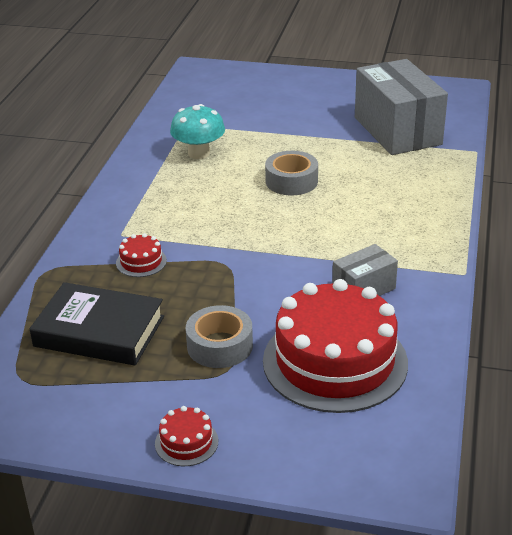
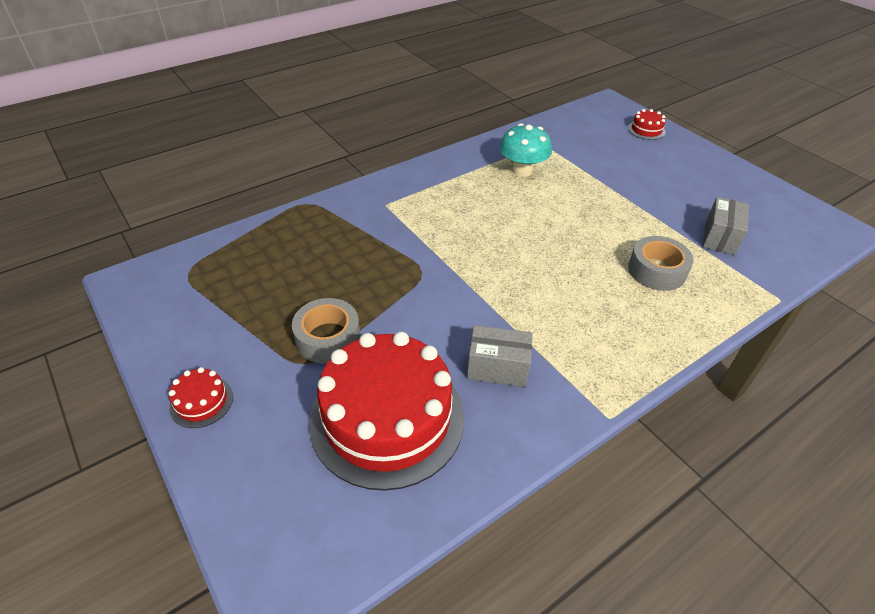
camera: 40 degrees right, 10 degrees up
black book [30,282,164,366] -> none
red cake [116,233,167,277] -> red cake moved to [628,109,666,140]
grey tape [265,151,318,195] -> grey tape moved to [628,236,694,291]
grey box [355,59,448,155] -> grey box [703,197,749,255], size x0.50

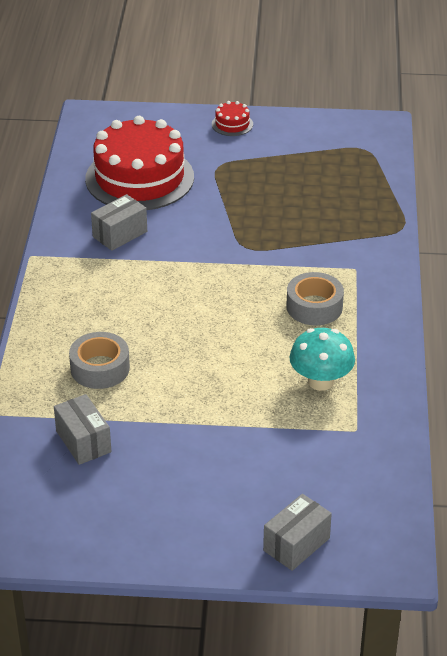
camera: 130 degrees right, 5 degrees down
grey tape [292,298,360,364] -> grey tape moved to [287,272,344,325]
red cake [628,109,666,140] -> grey box [263,494,332,571]

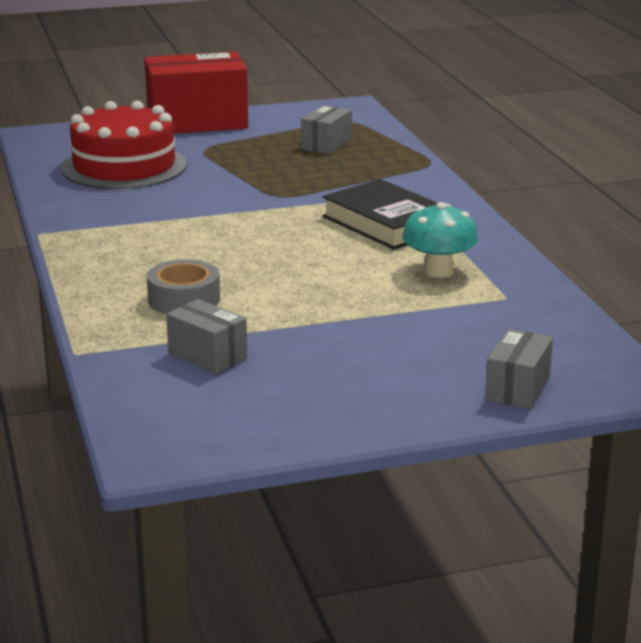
camera: 20 degrees left, 15 degrees down
grey box [91,194,147,251] -> grey box moved to [301,105,352,154]
red cake [212,101,253,136] -> red box [144,52,248,134]
grey tape [287,272,344,325] -> black book [323,179,437,250]

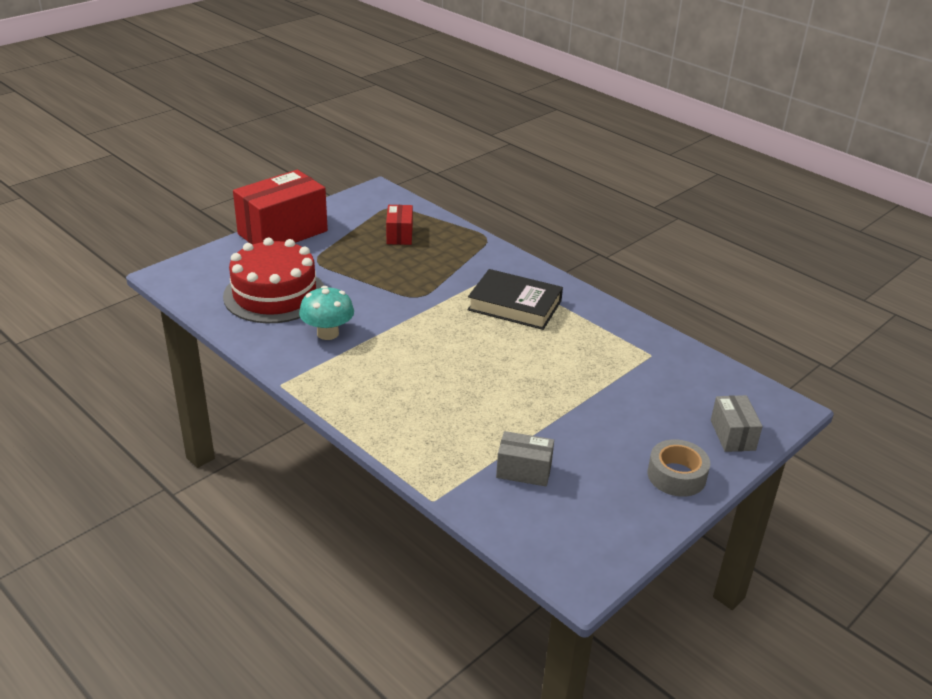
camera: 30 degrees left, 10 degrees up
grey tape [147,259,220,314] -> grey tape moved to [648,439,710,497]
grey box [301,105,352,154] -> red box [386,205,413,245]
turquoise mushroom [402,202,478,277] -> turquoise mushroom moved to [299,286,354,340]

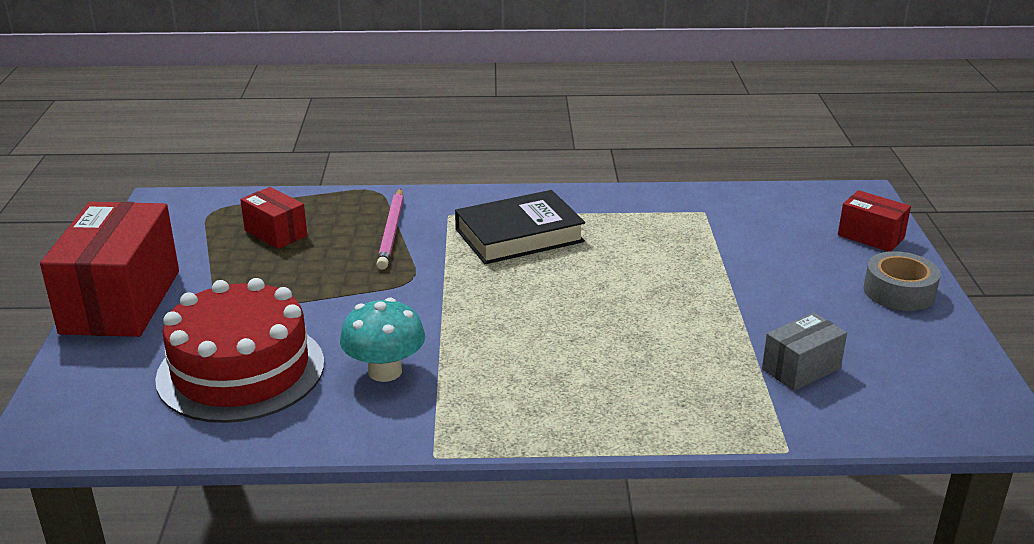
camera: 45 degrees left, 5 degrees down
grey box [711,395,763,452] -> red box [838,190,911,252]
none -> pink pencil [376,188,404,270]

